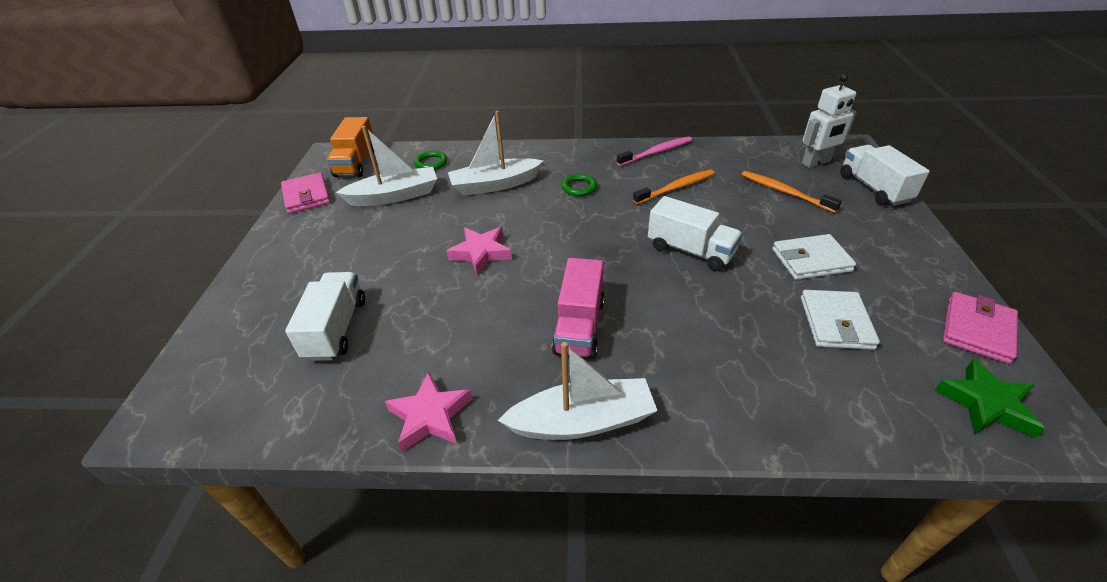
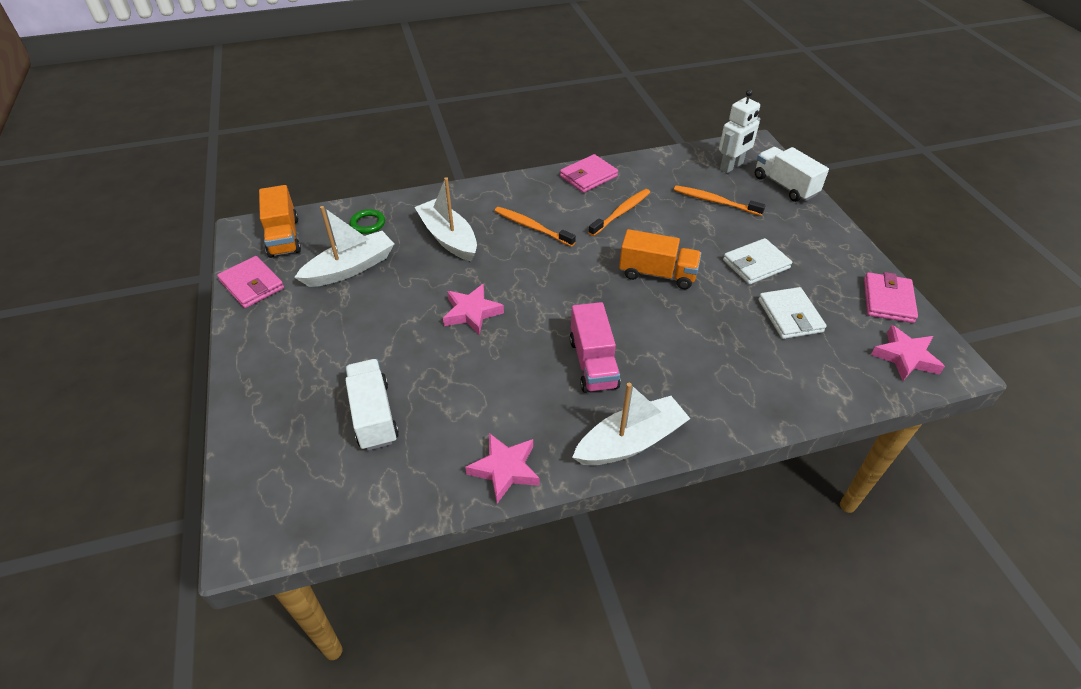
camera: 20 degrees left, 5 degrees up
white boat [448,111,544,196] -> white boat turned 90 degrees clockwise [415,177,477,261]
green ring [561,174,597,196] -> orange toothbrush [495,207,576,247]
pink toothbrush [617,136,692,166] -> pink wallet [560,154,618,193]
white truck [648,196,742,271] -> orange truck [619,229,701,289]
green star [935,358,1045,438] -> pink star [871,325,945,381]

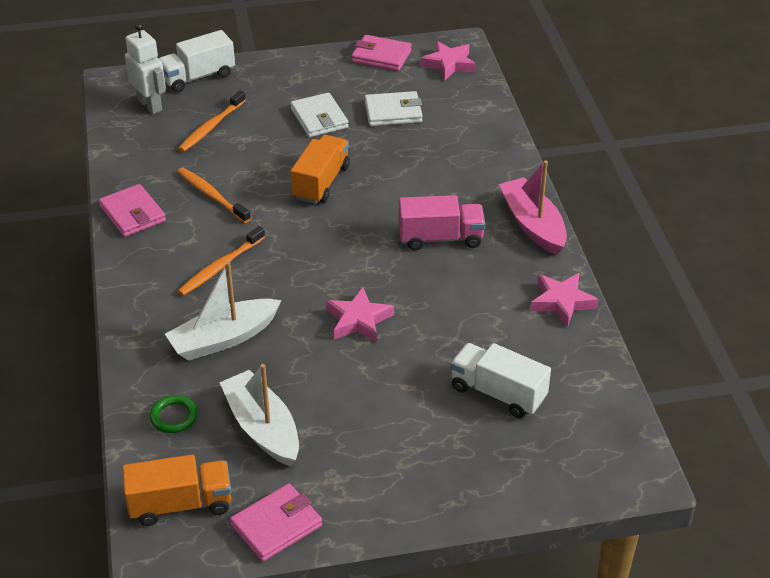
camera: 85 degrees left, 5 degrees down
white truck [345,359,399,450] -> white truck turned 45 degrees clockwise [450,343,551,418]
white boat [572,383,690,465] -> pink boat [499,160,567,255]

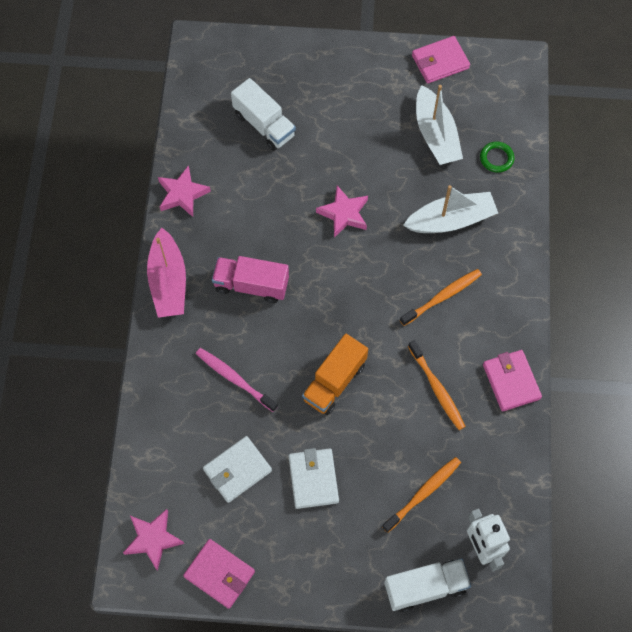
camera: 165 degrees left, 25 degrees up
orange truck [123,454,231,526] -> none
white wallet [365,91,423,126] -> white wallet turned 45 degrees counterclockwise [203,436,272,503]
none -> pink toothbrush [196,348,278,412]

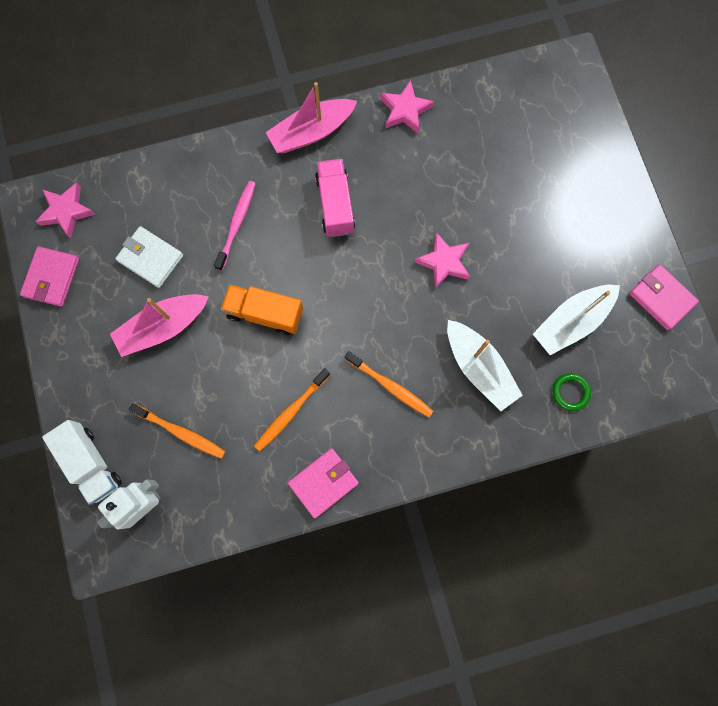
camera: 70 degrees right, 10 degrees up
white truck [231,78,296,151] -> none
white wallet [289,448,339,509] -> pink boat [110,294,209,357]

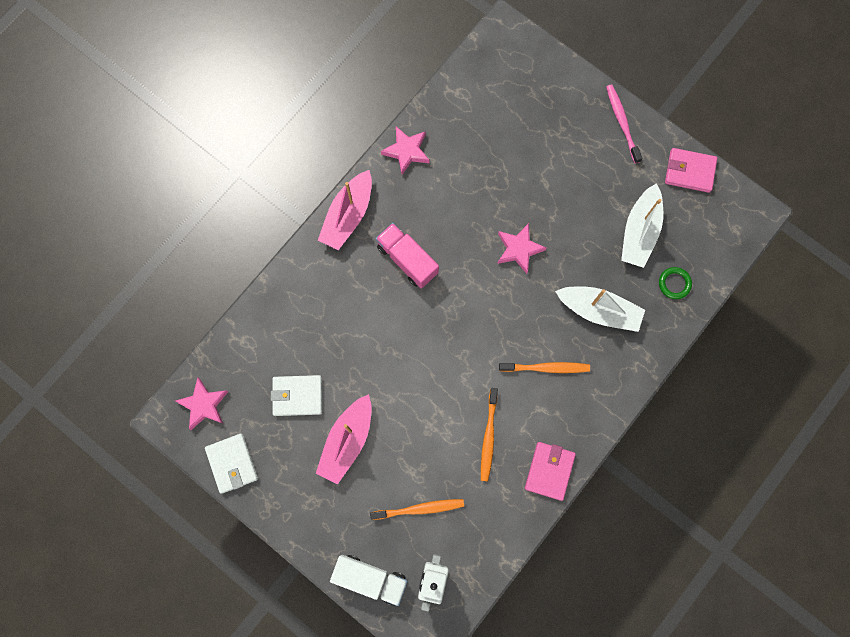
camera: 35 degrees left, 0 degrees up
pink wallet [20,246,79,307] -> white wallet [205,434,258,493]
pink toothbrush [214,181,256,271] -> pink toothbrush moved to [606,84,642,164]
orange truck [221,284,303,335] -> none

